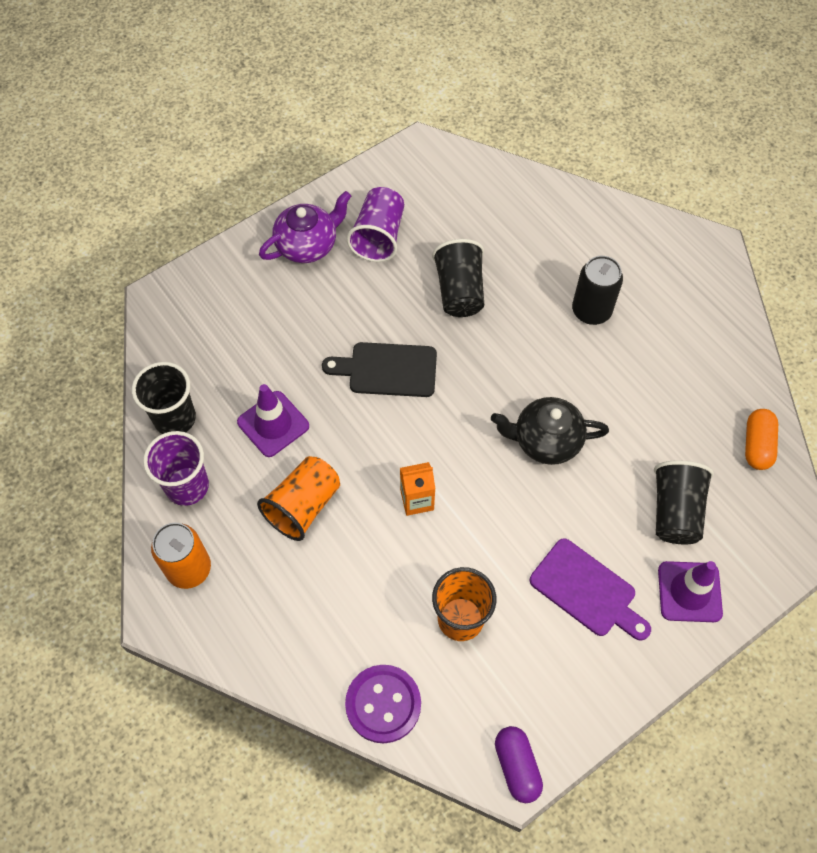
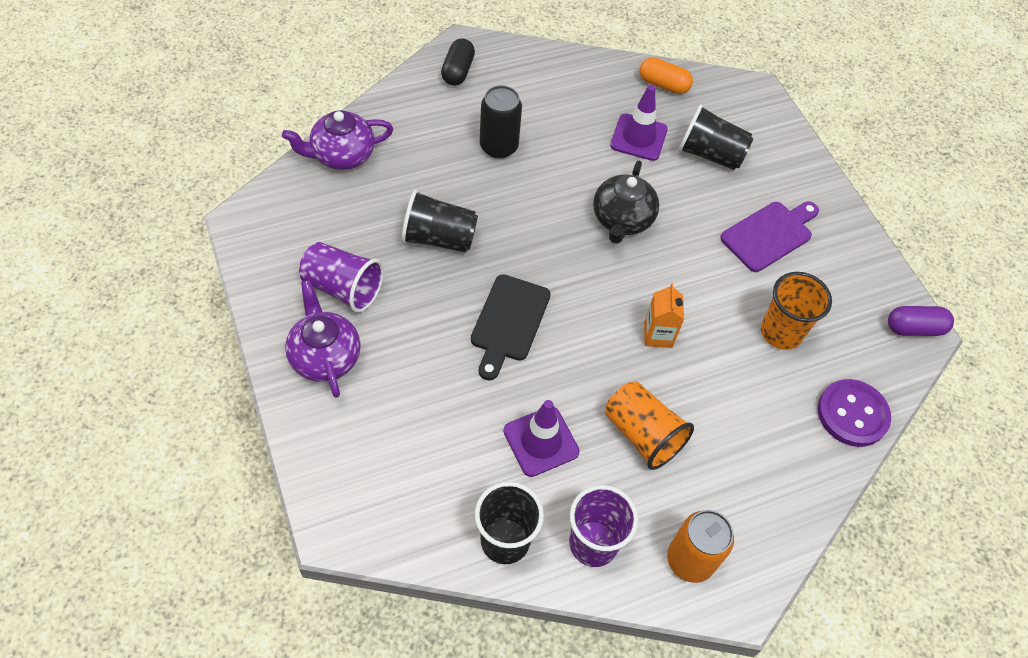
camera: 80 degrees left, 5 degrees down
purple traffic cone [658,561,723,622] -> purple traffic cone moved to [610,85,668,161]
none -> purple teapot [282,110,393,170]
none -> black capsule [441,38,475,86]

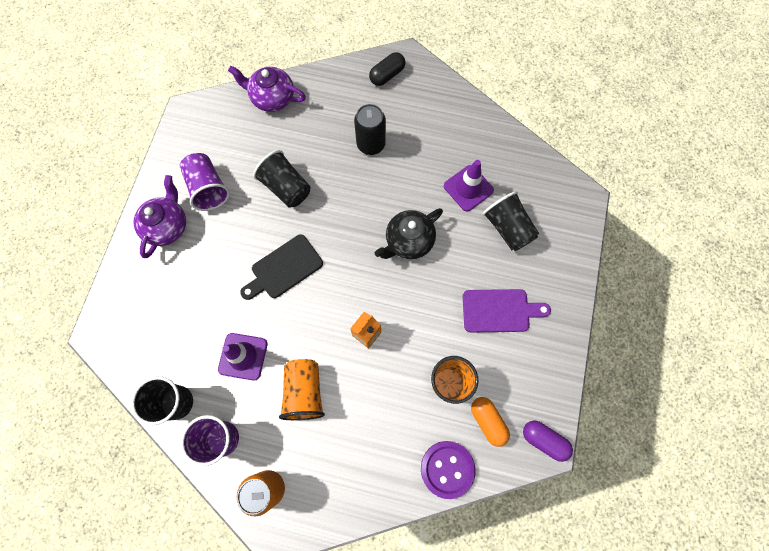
camera: 40 degrees right, 15 degrees up
orange capsule [639,57,693,94] -> orange capsule moved to [471,397,510,447]

